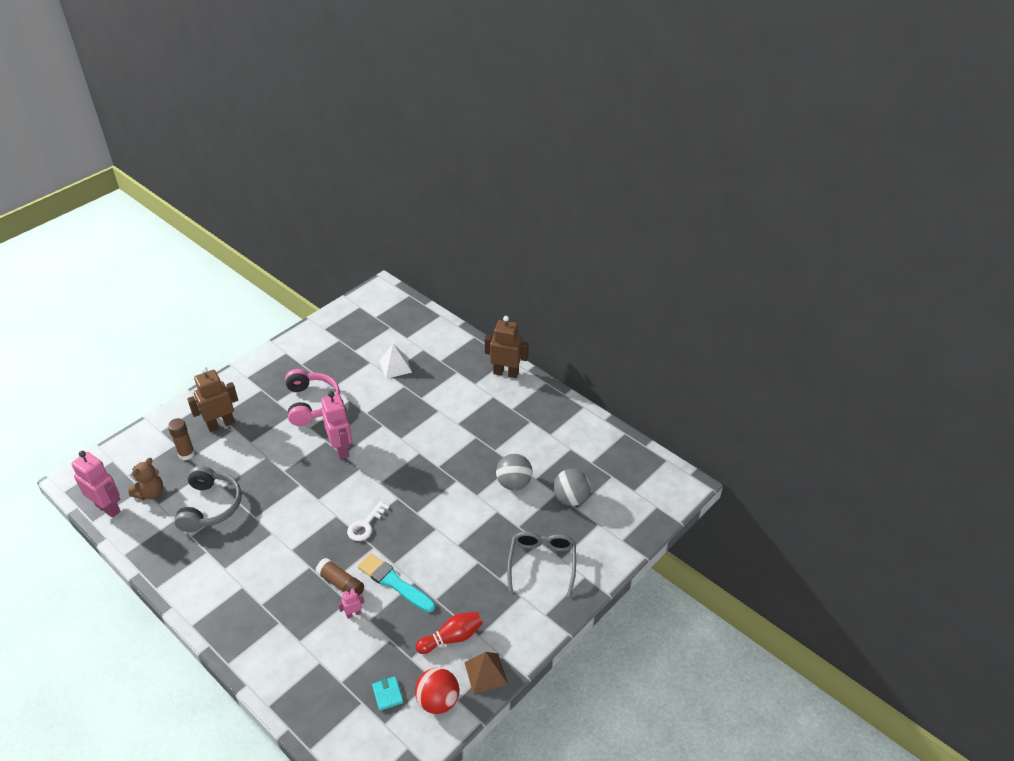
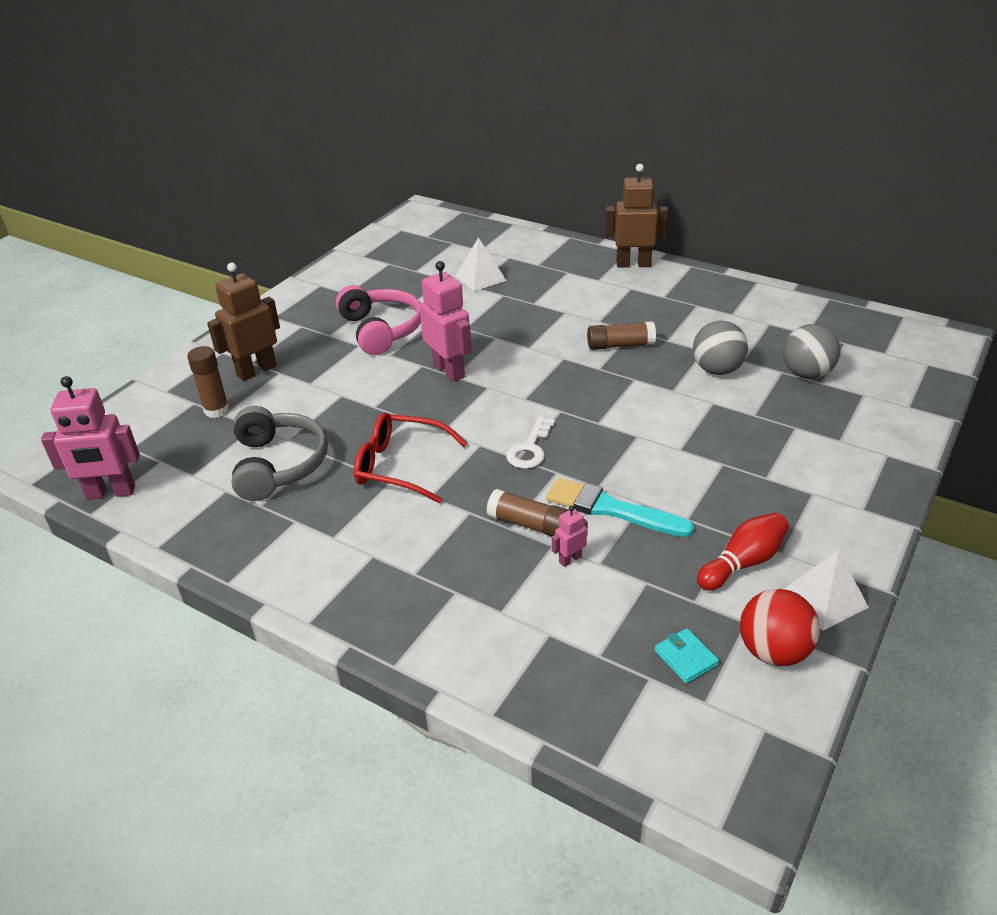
camera: 10 degrees left, 5 degrees down
pink robot [71,451,121,518] -> pink robot turned 150 degrees clockwise [41,376,140,500]
brown teddy bear [128,458,163,500] -> none
brown pyramid [464,652,508,694] -> white pyramid [784,550,869,630]
grey glasses [507,532,576,597] -> none
none -> red glasses [354,412,468,503]
none -> brown glue stick [587,321,656,350]

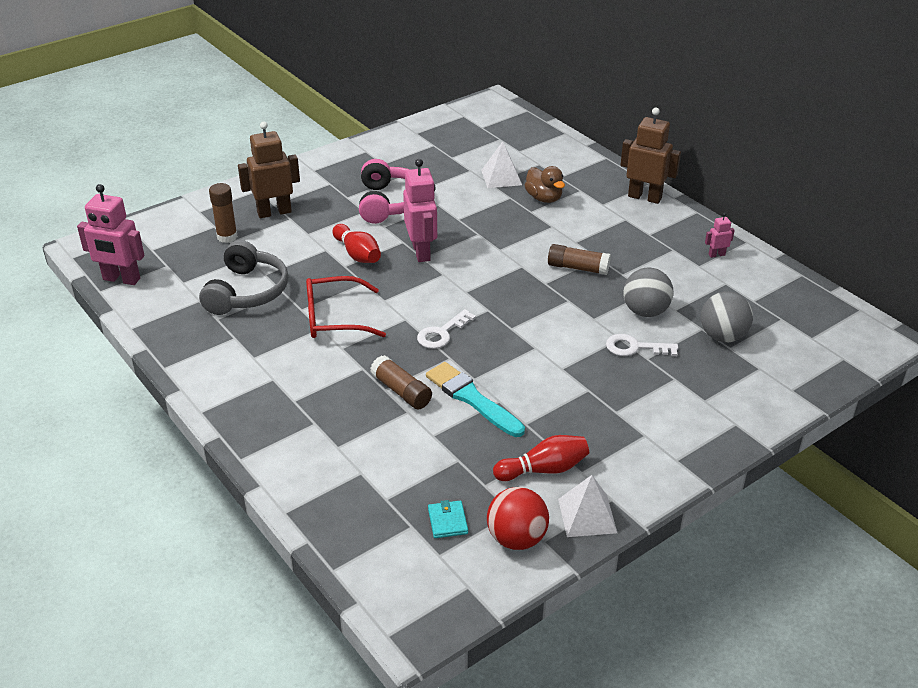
camera: 20 degrees right, 0 degrees up
red glasses [354,412,468,503] -> red glasses turned 45 degrees counterclockwise [306,276,386,338]
pink robot [552,506,588,567] -> pink robot moved to [705,213,735,258]
none -> red bowling pin [333,224,381,263]
none -> brown duck [525,166,565,203]
none -> white key [606,334,678,356]

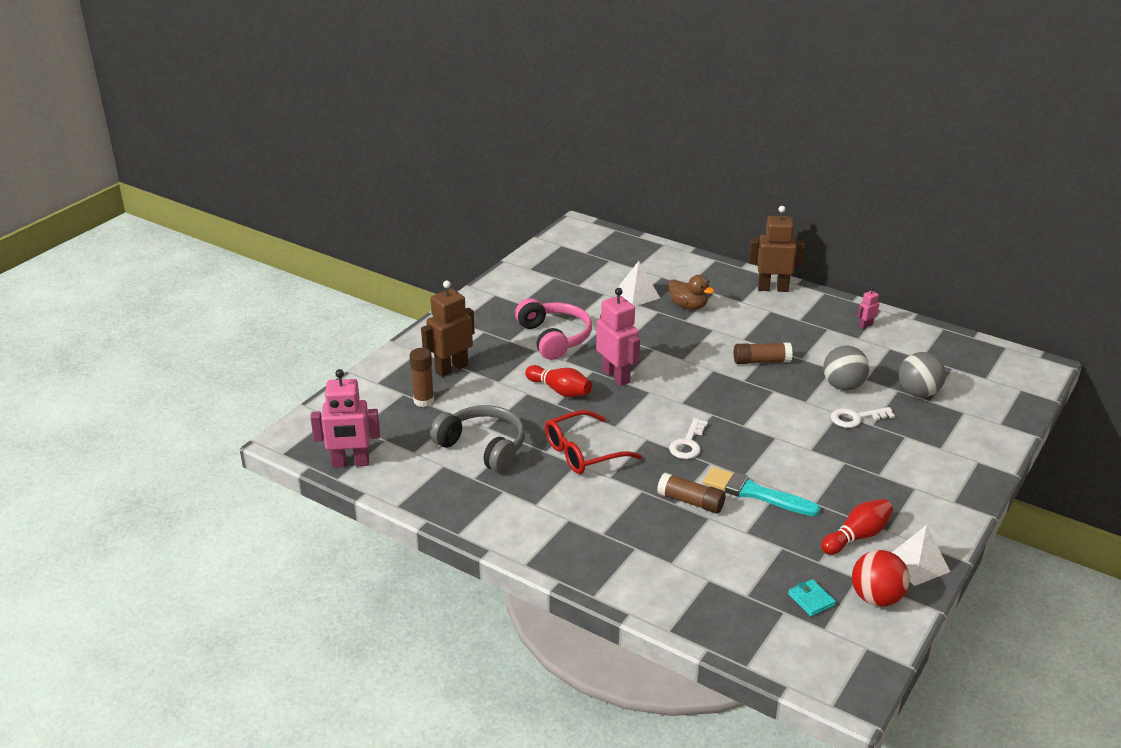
camera: 20 degrees left, 5 degrees down
grey headphones [199,240,288,315] -> grey headphones turned 45 degrees counterclockwise [430,405,525,473]

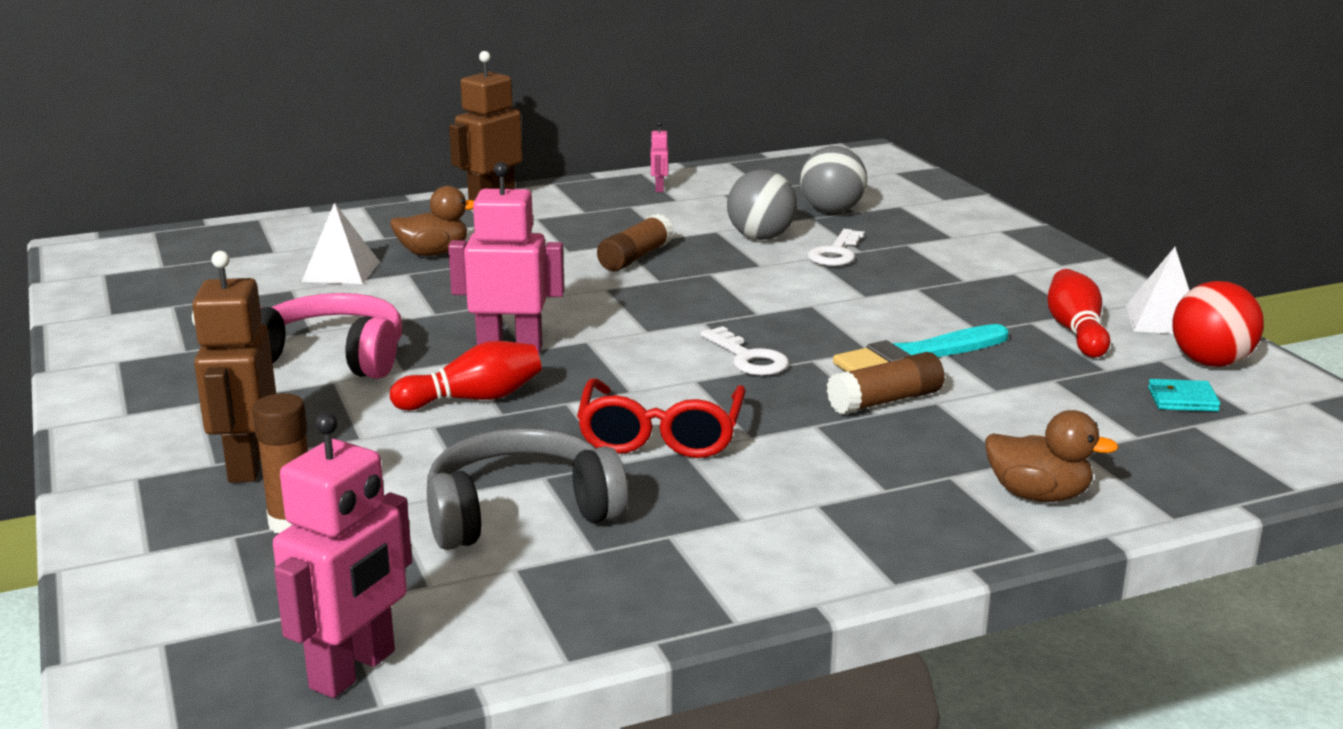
camera: 55 degrees left, 10 degrees down
none -> brown duck [985,410,1119,502]

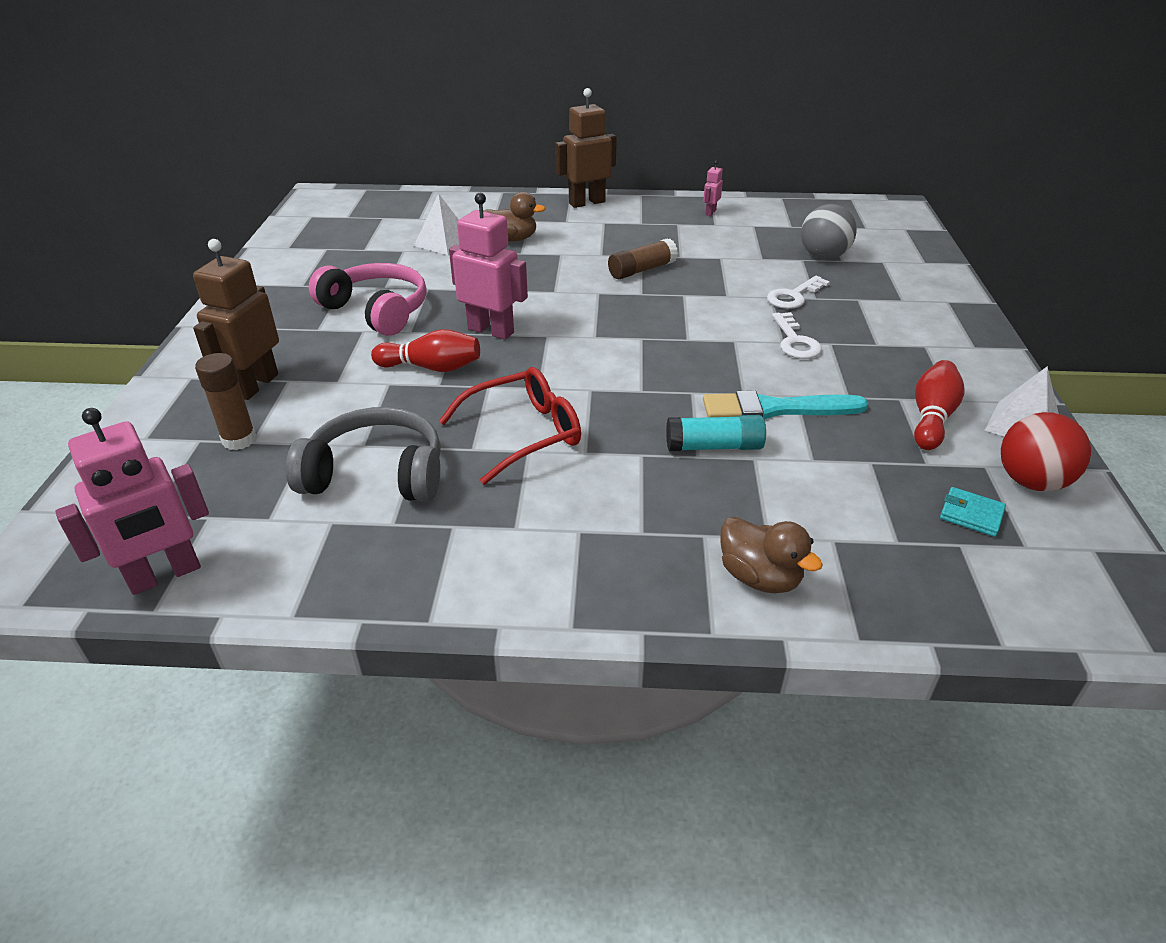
camera: 25 degrees right, 15 degrees up
red glasses [577,378,746,458] -> red glasses turned 150 degrees counterclockwise [439,367,581,485]
white key [700,326,789,376] -> white key moved to [772,312,822,359]
grey ball [727,170,797,240] -> none
brown glue stick [827,352,945,414] -> turquoise glue stick [666,415,766,451]

